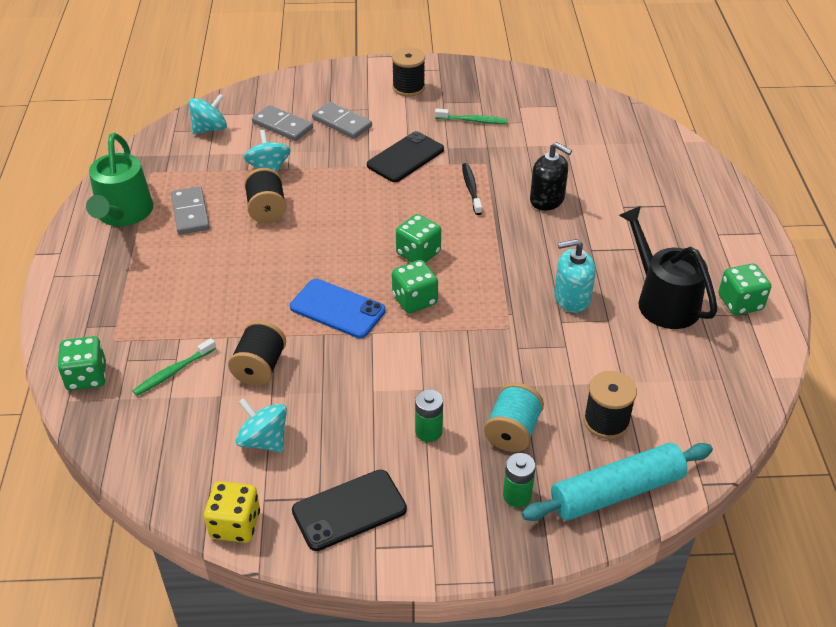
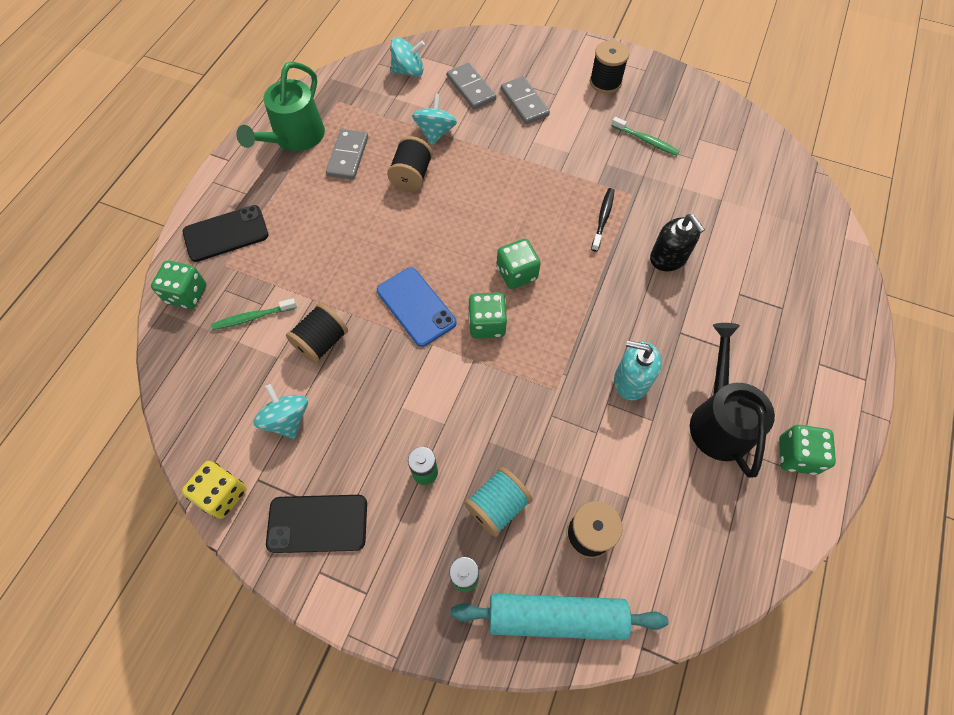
camera: 25 degrees right, 20 degrees up
black phone [367,131,444,182] -> black phone moved to [183,205,269,262]

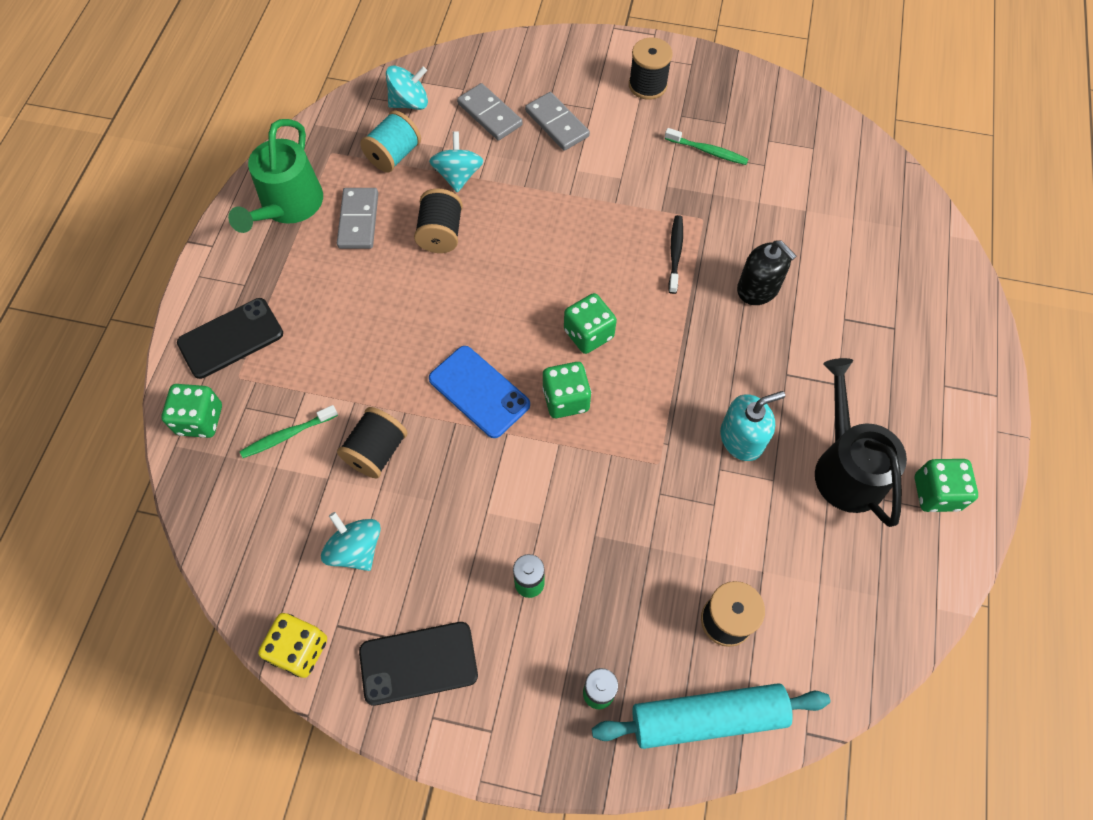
camera: 10 degrees left, 0 degrees up
turquoise spool [464,467,533,537] -> turquoise spool moved to [360,111,421,173]
turquoise soap dispenser [614,340,662,401] -> turquoise soap dispenser turned 150 degrees clockwise [720,391,785,461]

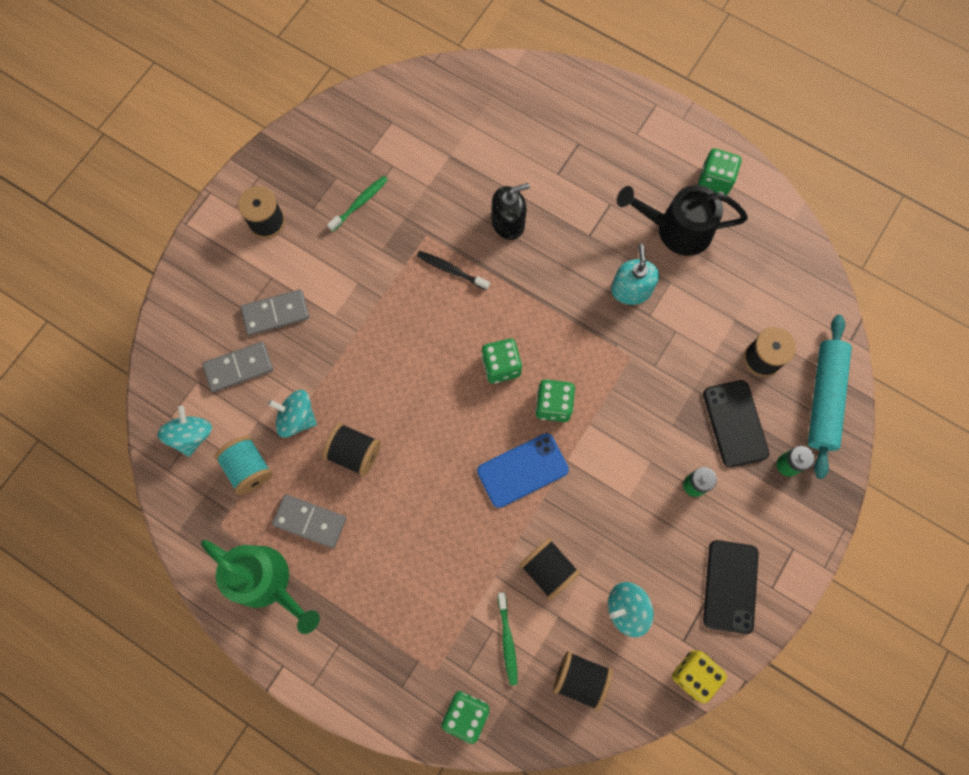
camera: 70 degrees left, 10 degrees up
black phone [177,298,283,379] -> black phone moved to [703,380,769,467]
none -> black spool [553,651,613,711]

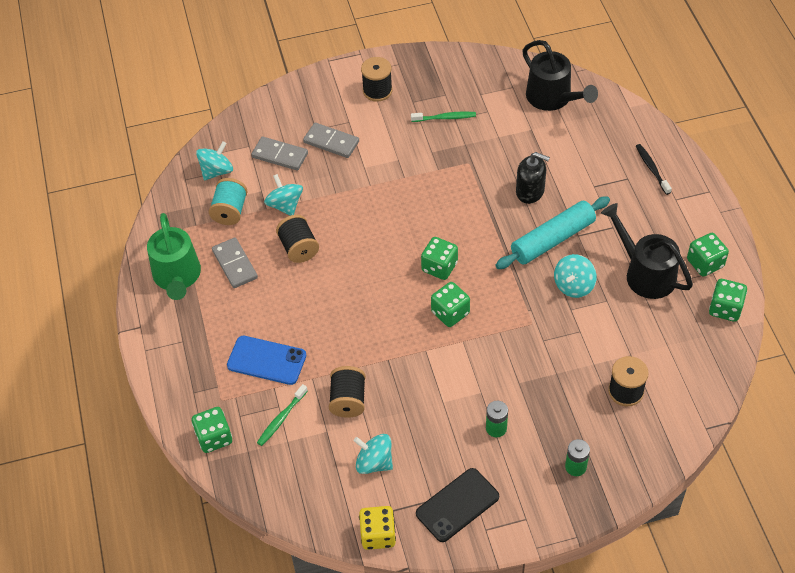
camera: 45 degrees right, 20 degrees down
black toothbrush [417,251,490,290] -> black toothbrush moved to [636,144,672,195]
blue phone [477,433,569,508] -> blue phone moved to [227,336,306,385]
black spool [553,651,613,711] -> none
turquoise soap dispenser [611,244,659,305] -> turquoise spinning top [554,254,597,298]
black phone [703,380,769,467] -> none
turquoise rolling pin [808,315,852,479] -> turquoise rolling pin moved to [495,196,610,269]
none -> black watering can [522,40,598,111]
none -> green dice [709,279,747,322]

